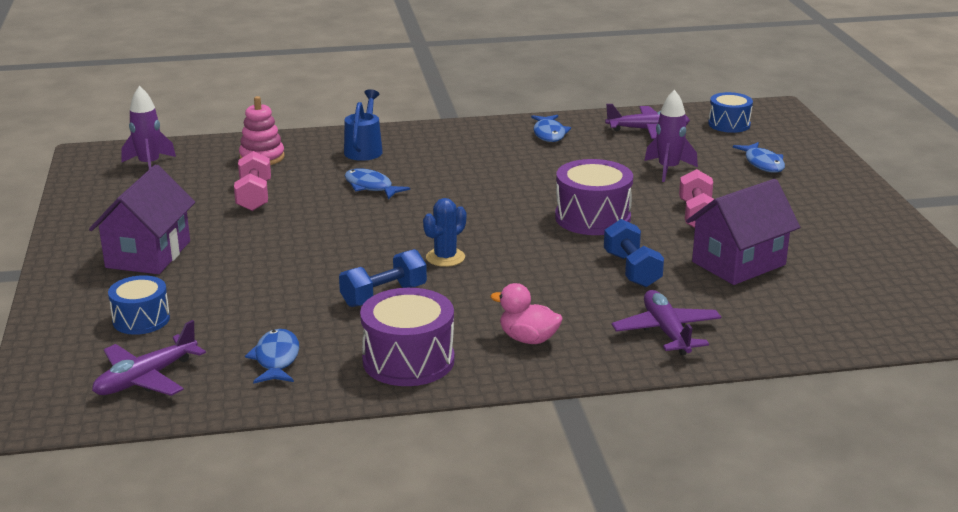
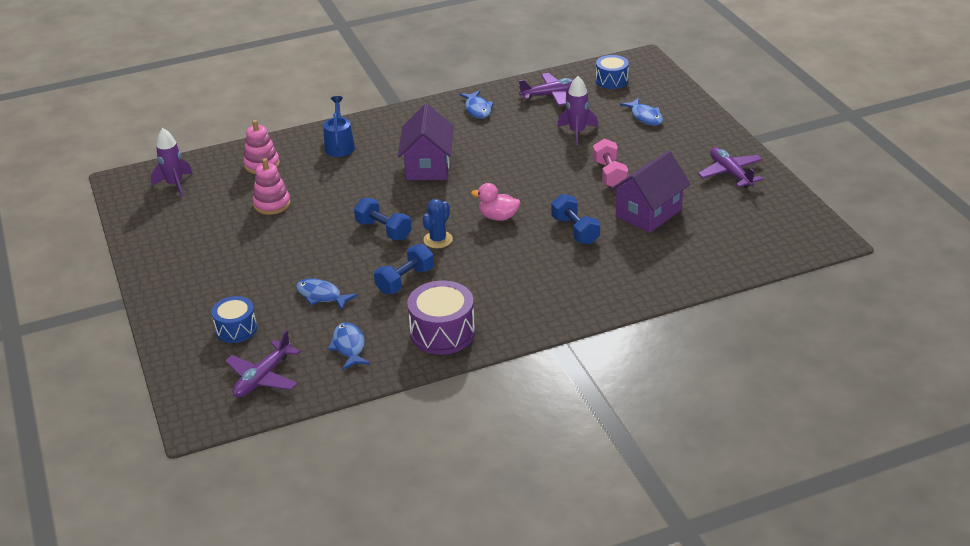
camera: 10 degrees left, 10 degrees up
purple house [89,165,195,274] -> purple house moved to [398,104,454,180]
pink dumbbell [234,151,271,211] -> pink stacking toy [253,158,291,215]
blue fish [345,168,410,200] -> blue fish moved to [296,278,357,310]
pink duck [490,283,563,344] -> pink duck moved to [471,183,520,221]
purple drum [555,159,633,235] -> none
purple plane [612,290,721,355] -> purple plane moved to [698,147,763,188]
none -> blue dumbbell [354,198,412,240]

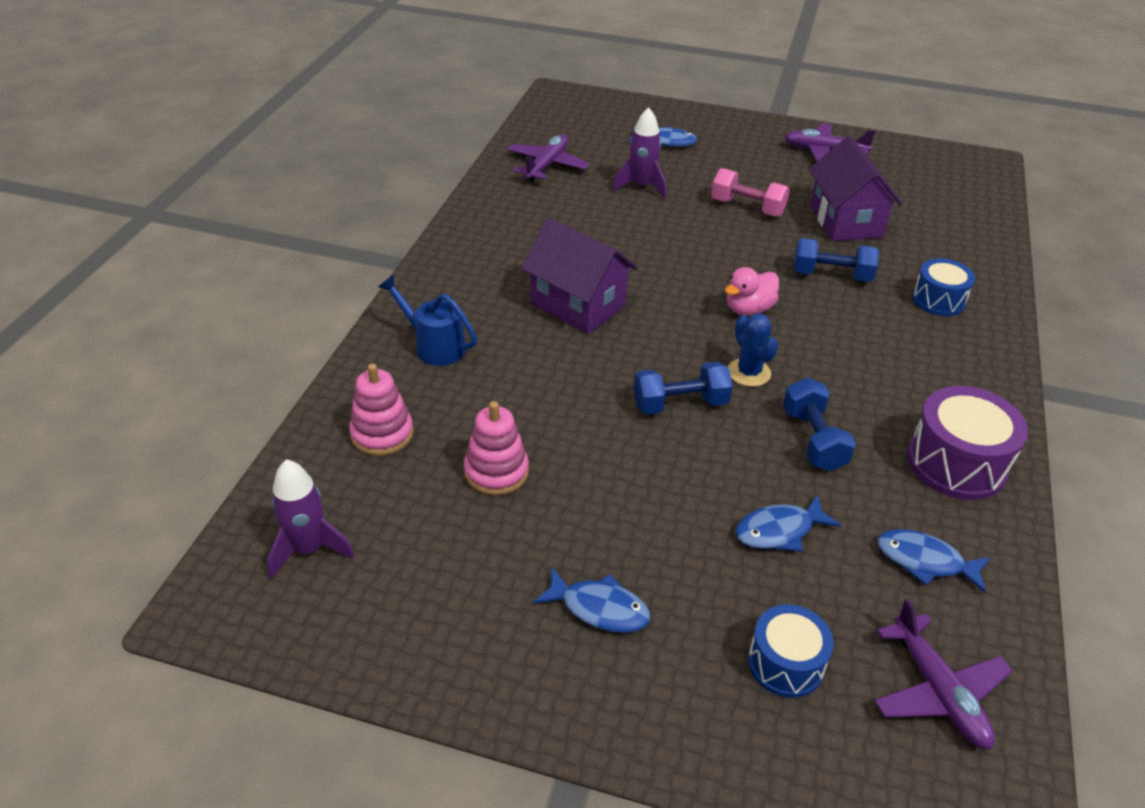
camera: 55 degrees left, 5 degrees up
blue fish [460,90,494,119] -> blue fish moved to [533,567,650,633]
blue drum [596,55,629,89] -> blue drum moved to [912,258,975,316]

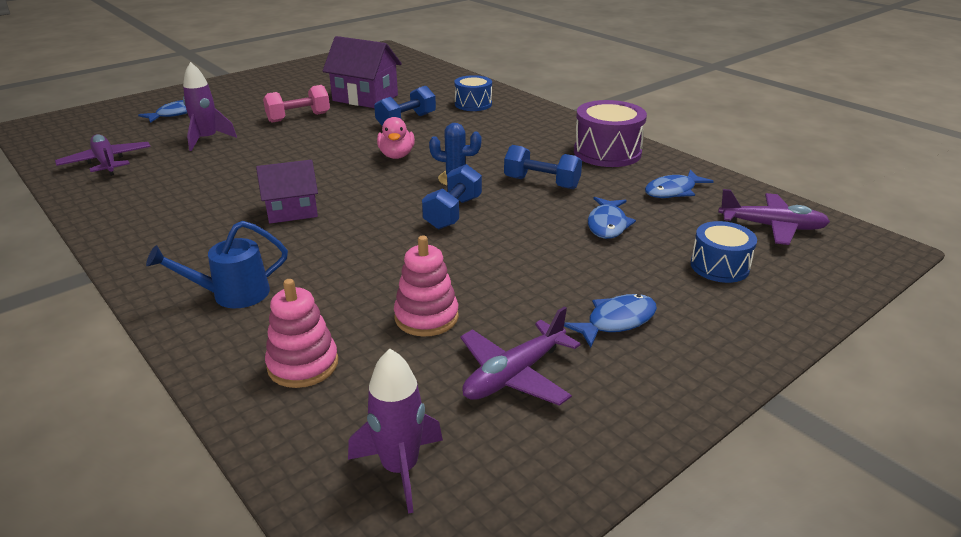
camera: 55 degrees left, 10 degrees down
purple house [521,218,638,334] -> purple house [256,160,318,224], size x0.66
purple plane [785,123,876,162] -> purple plane moved to [460,306,581,406]

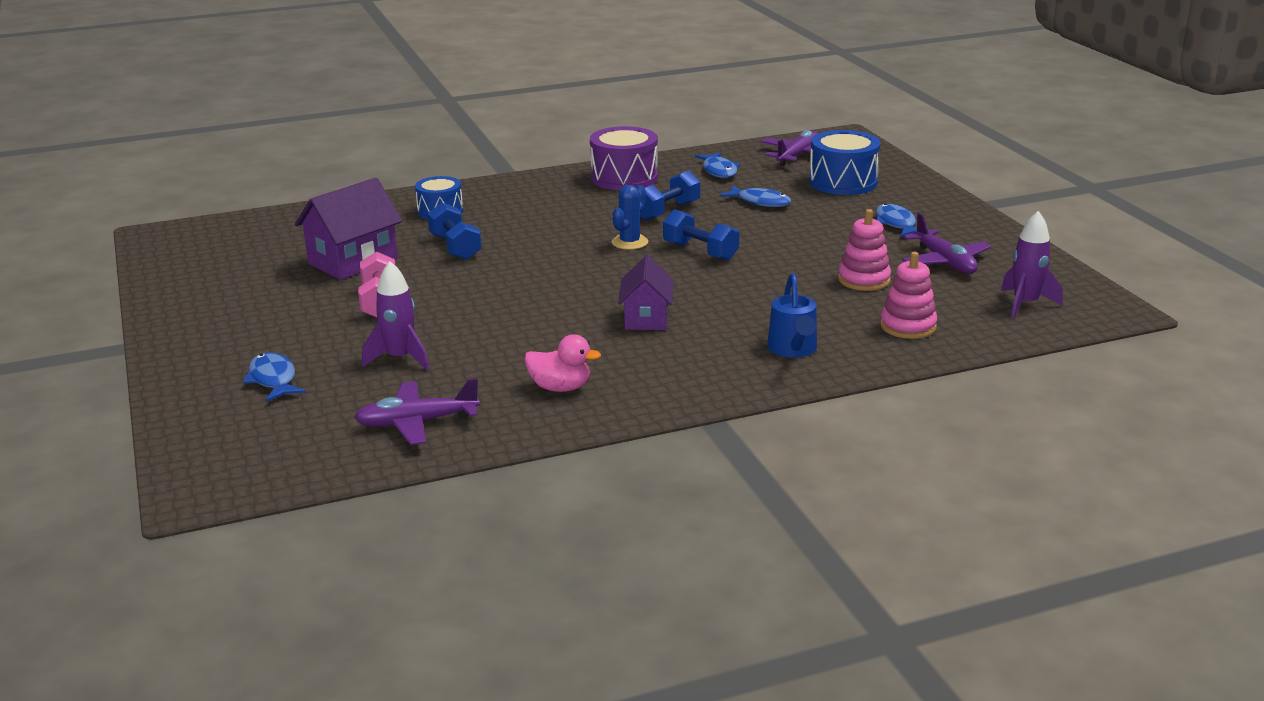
camera: 70 degrees left, 5 degrees down
pink duck [377,117,415,159] -> pink duck moved to [524,334,601,392]
blue drum [691,221,757,283] -> blue drum [809,130,881,195], size x1.56

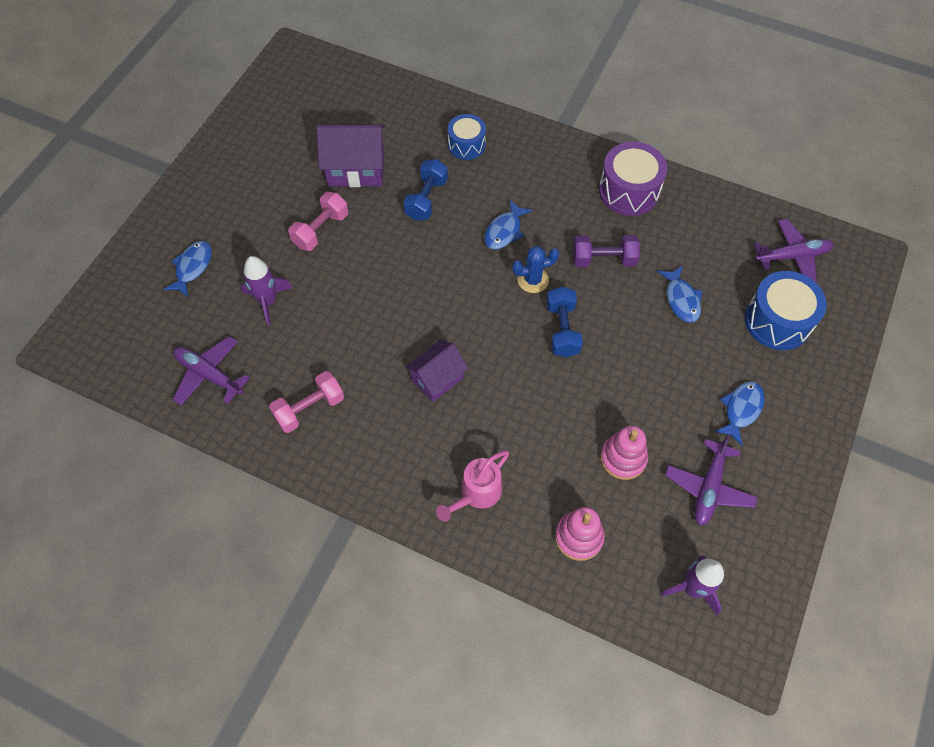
camera: 45 degrees right, 35 degrees up
pink duck [524,334,601,392] -> pink dumbbell [269,371,344,433]
blue dumbbell [640,170,700,221] -> purple dumbbell [573,235,640,267]
blue fish [695,152,740,178] -> blue fish moved to [484,199,533,250]
blue watering can [767,273,817,358] -> pink watering can [436,450,509,522]

